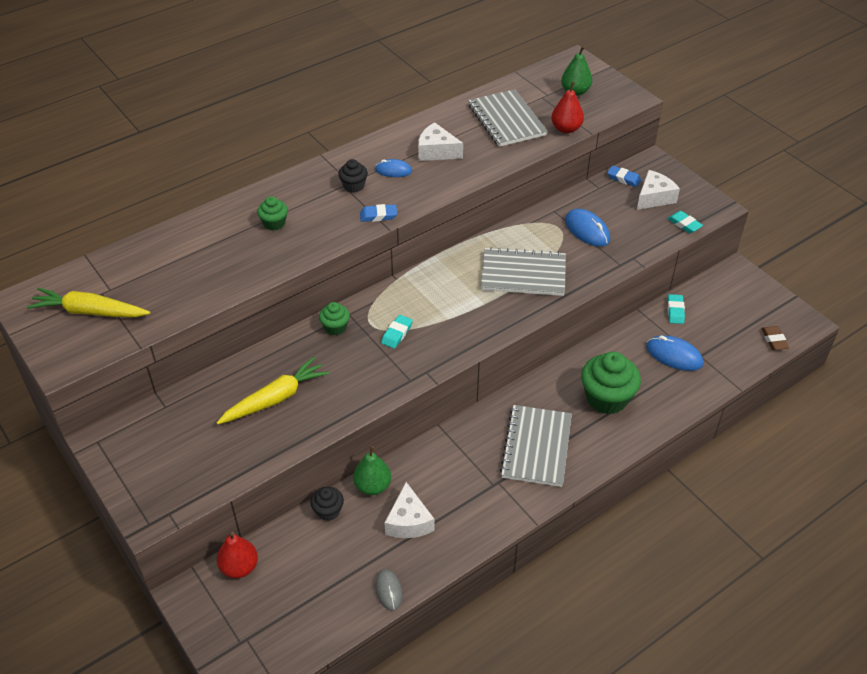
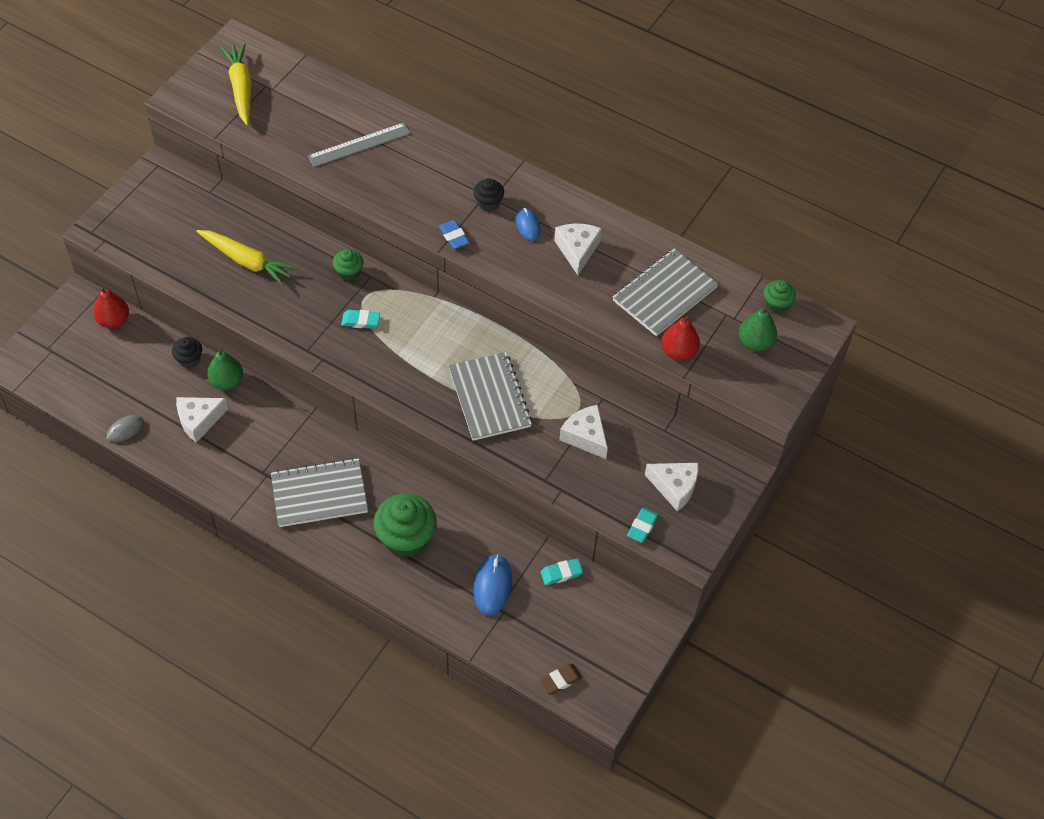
camera: 65 degrees right, 10 degrees up
green cupcake [257,196,288,231] -> green cupcake moved to [764,280,796,313]
blue mouse [565,209,610,247] -> white cheese [559,405,608,459]
blue eraser [607,166,641,187] -> none
none -> grey ruler [308,122,411,167]

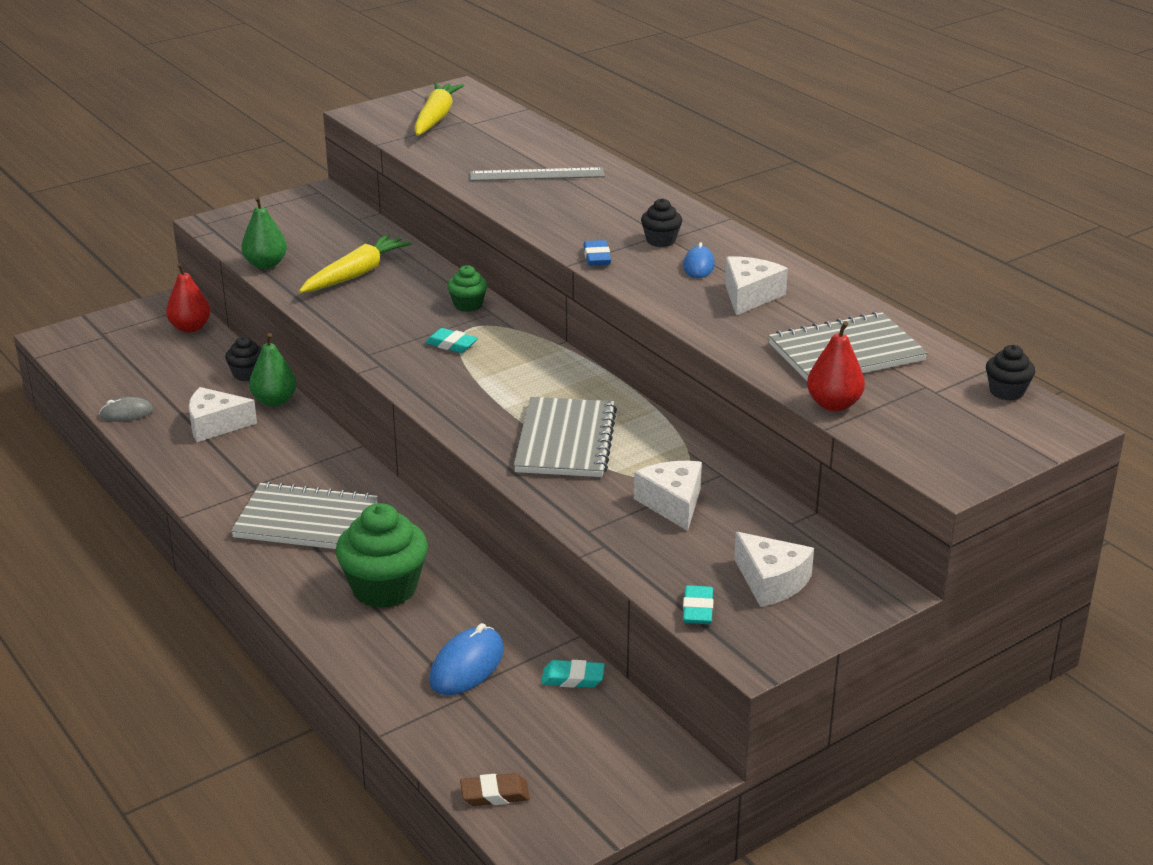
camera: 25 degrees right, 25 degrees down
yellow carrot [196,230,298,286] -> yellow carrot turned 105 degrees counterclockwise [299,234,412,293]
turquoise eraser [627,508,659,543] -> turquoise eraser turned 45 degrees counterclockwise [683,585,713,624]
green pear [739,306,777,351] -> green pear moved to [241,197,287,269]
green cupcake [764,280,796,313] -> black cupcake [986,345,1035,401]

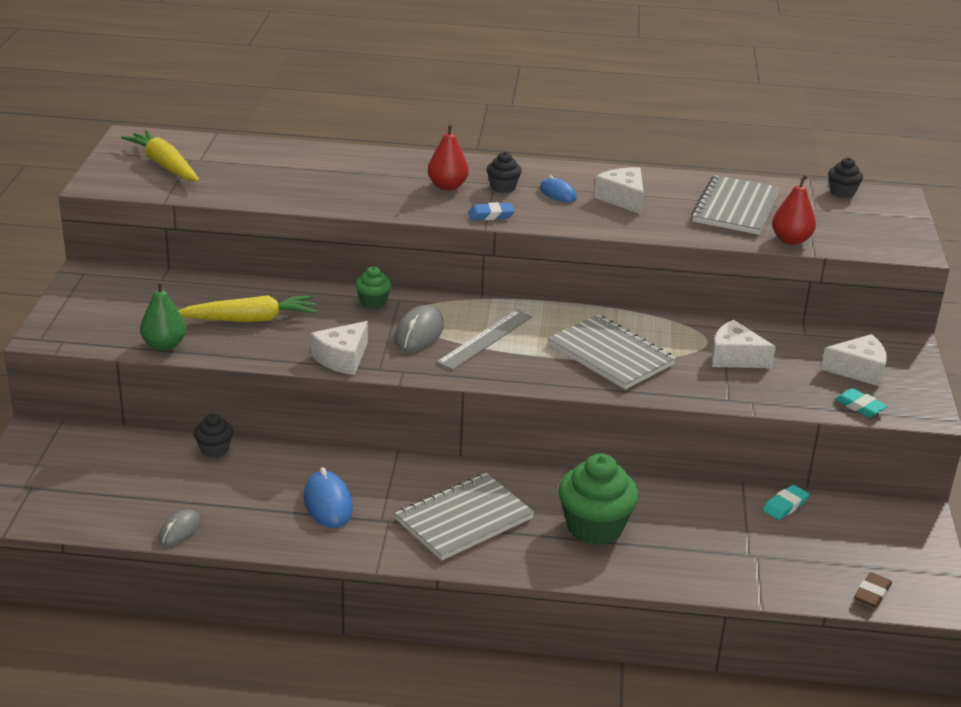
camera: 50 degrees left, 0 degrees up
red pear [166,263,211,333] -> red pear moved to [428,124,469,191]
white cheese [189,387,257,442] -> white cheese moved to [311,321,368,375]
green pear [249,333,297,407] -> none
yellow carrot [299,234,412,293] -> yellow carrot turned 90 degrees clockwise [179,295,317,322]
turquoise eraser [425,328,478,353] -> grey mouse [395,305,444,352]
blue mouse [430,623,504,695] -> blue mouse moved to [304,467,353,528]
grey ruler [470,167,605,181] -> grey ruler moved to [436,310,532,370]
blue eraser [583,240,611,266] -> blue eraser turned 45 degrees counterclockwise [468,202,515,220]

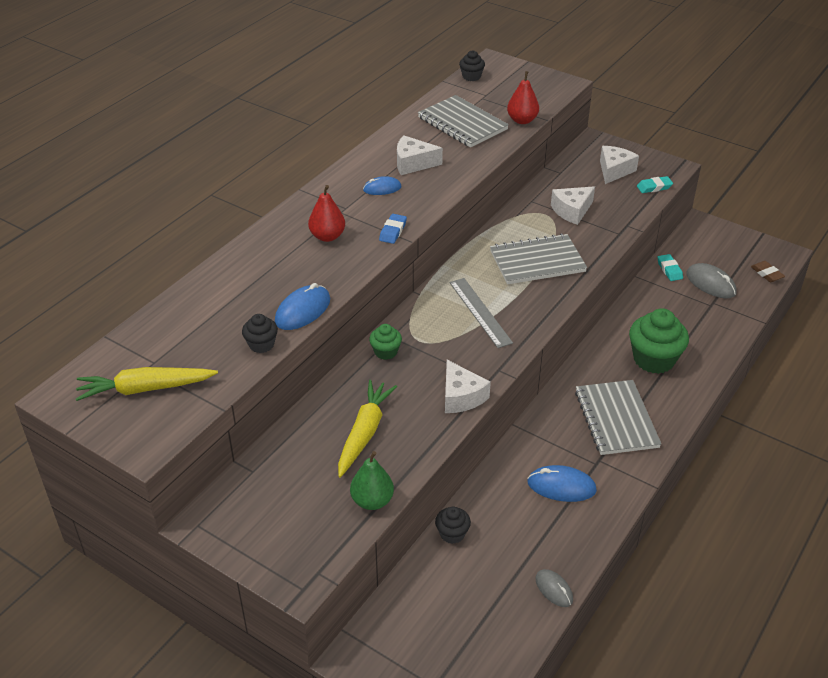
camera: 60 degrees left, 10 degrees up
grey mouse [395,305,444,352] -> grey mouse moved to [686,263,736,299]
black cupcake [487,152,522,193] -> black cupcake moved to [242,314,278,353]
none -> blue mouse [275,283,330,330]

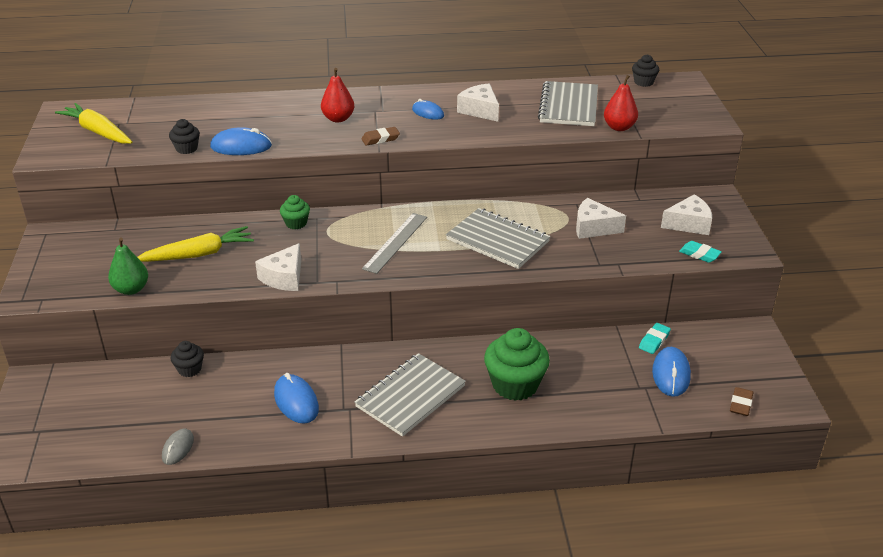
camera: 50 degrees right, 5 degrees down
blue eraser [379,214,407,244] -> brown eraser [361,127,400,146]
grey mouse [686,263,736,299] -> blue mouse [652,347,691,397]

